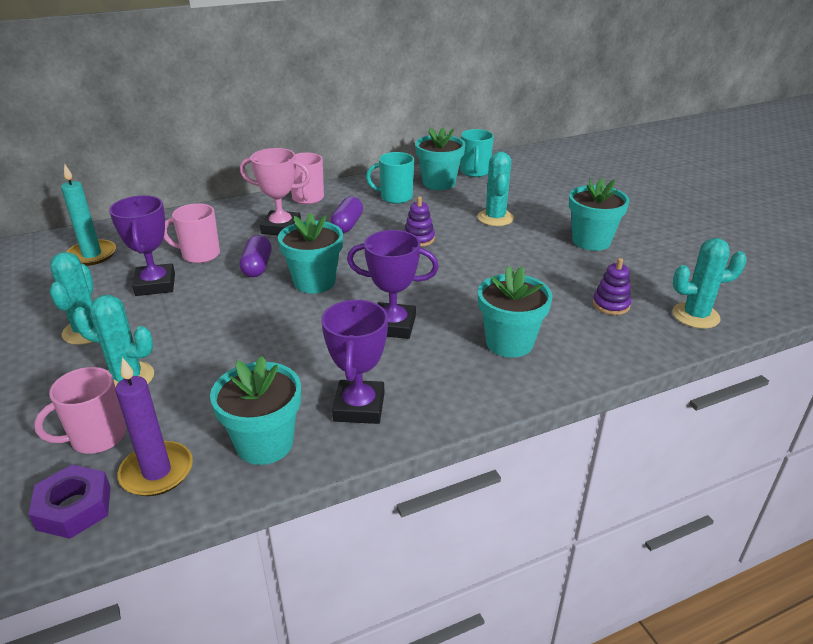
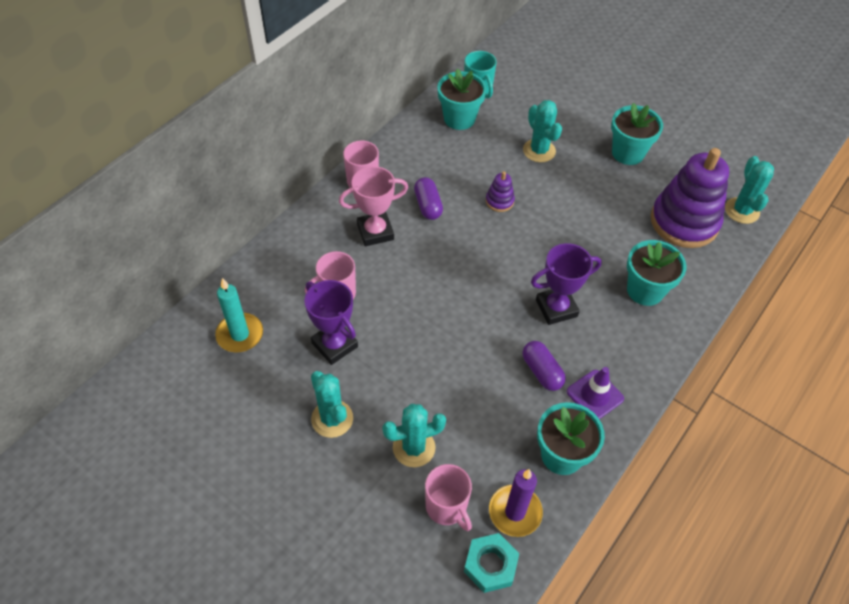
camera: 30 degrees left, 20 degrees up
purple nut [28,465,111,539] -> turquoise nut [464,533,519,593]
pink mug [34,367,126,454] -> pink mug turned 60 degrees counterclockwise [425,464,472,531]
purple capsule [240,235,272,277] -> purple capsule moved to [522,341,566,391]
turquoise flower pot [278,213,343,294] -> none
purple trophy [321,299,388,424] -> purple traffic cone [567,367,624,419]
turquoise mug [366,152,414,204] -> none
purple stacking toy [593,258,631,315] -> purple stacking toy [651,148,729,248], size x2.35
turquoise cactus [673,238,747,329] -> turquoise cactus turned 60 degrees counterclockwise [725,156,774,224]

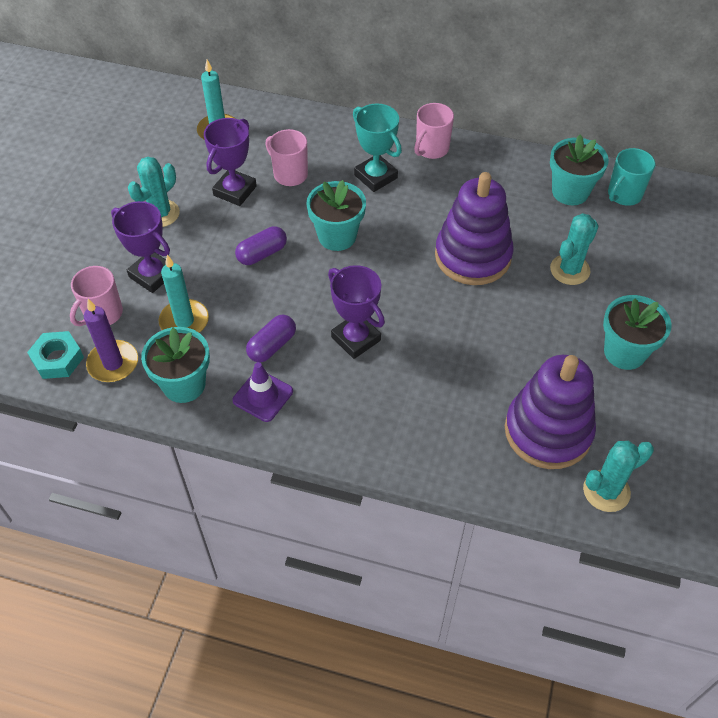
camera: 70 degrees right, 0 degrees up
pink trophy [339,166,408,246] -> turquoise trophy [353,104,402,192]
turquoise cactus [382,404,446,467] -> purple trophy [111,201,170,293]
purple capsule [414,177,443,220] -> purple capsule moved to [235,226,287,265]
purple stacking toy [486,171,515,212] -> purple stacking toy [435,172,514,285], size x2.35
turquoise flower pot [627,240,686,306] -> turquoise flower pot moved to [306,180,366,251]
none -> turquoise candle [159,255,209,333]

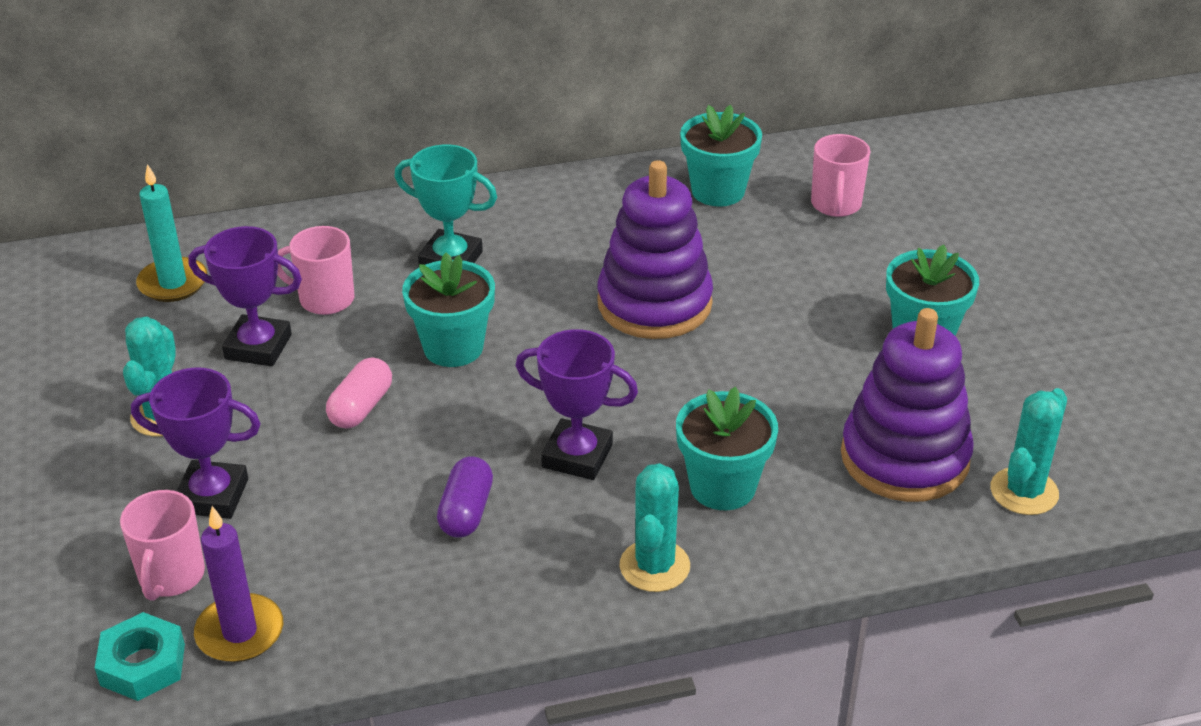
camera: 30 degrees left, 15 degrees down
turquoise flower pot [141,327,210,403] -> turquoise flower pot moved to [676,387,778,510]
turquoise candle [159,255,209,333] -> none
purple trophy [204,118,257,206] -> purple trophy turned 75 degrees counterclockwise [189,226,302,366]
purple traffic cone [232,362,293,422] -> none
purple capsule [235,226,287,265] -> pink capsule [326,357,392,429]
pink mug [414,103,454,159] -> pink mug moved to [811,134,870,217]
turquoise cactus [550,213,599,285] -> turquoise cactus moved to [620,463,690,592]
turquoise mug [608,148,655,206] -> none

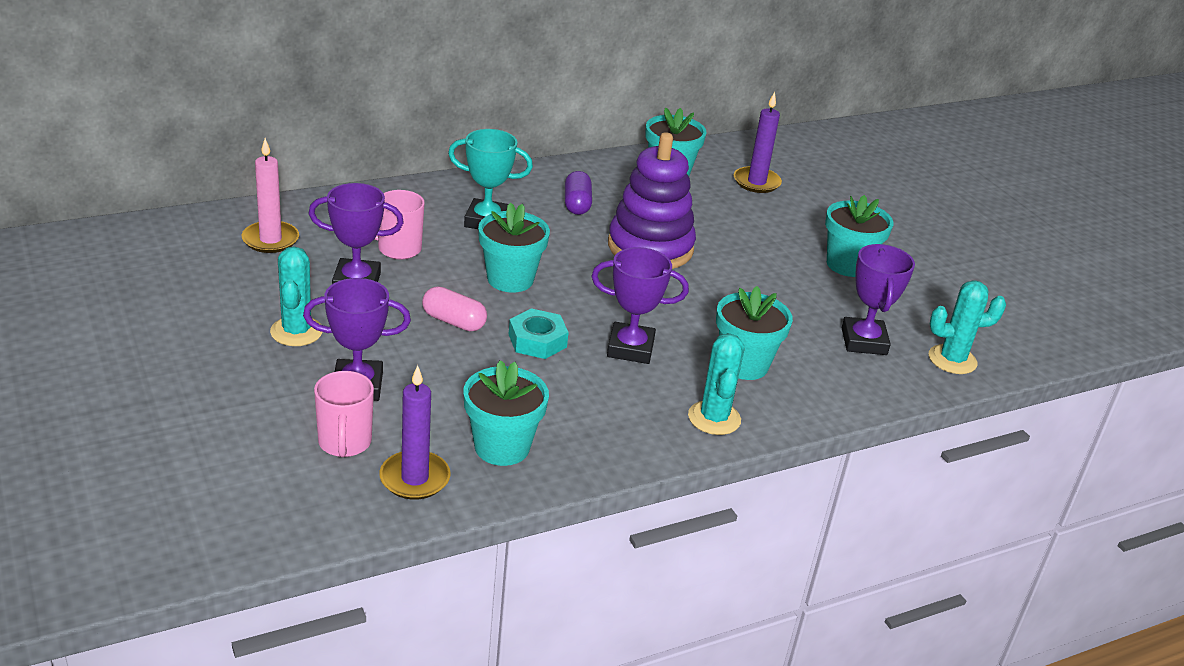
camera: 15 degrees left, 5 degrees down
turquoise nut [95,612,185,701] -> turquoise nut moved to [509,308,569,359]
turquoise candle [136,164,207,302] -> pink candle [242,138,299,253]
pink capsule [326,357,392,429] -> pink capsule turned 75 degrees counterclockwise [422,287,487,331]
purple capsule [437,457,493,537] -> purple capsule moved to [565,171,592,215]
pink mug [811,134,870,217] -> purple candle [734,92,782,193]
purple stacking toy [841,308,974,502] -> purple trophy [841,244,915,355]
turquoise cactus [990,388,1067,515] -> turquoise cactus turned 60 degrees clockwise [929,280,1006,374]
none -> turquoise flower pot [464,360,549,466]

